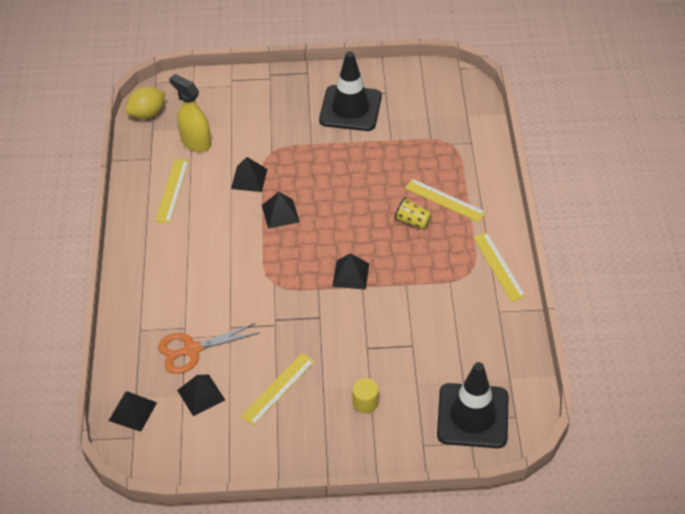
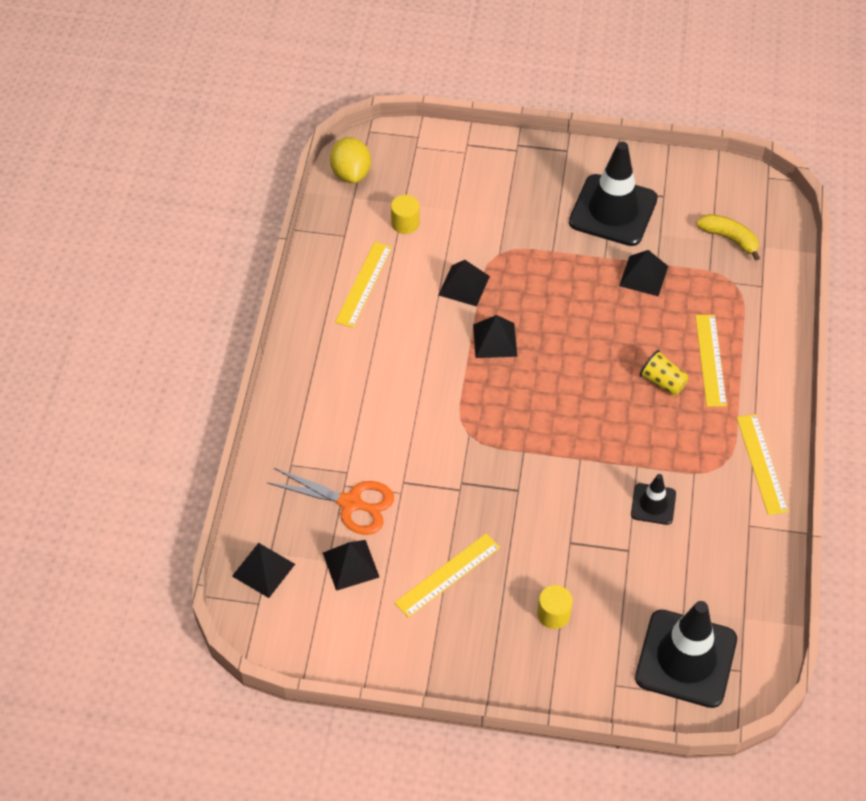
camera: 10 degrees right, 5 degrees up
yellow lemon [125,86,166,119] -> yellow lemon turned 75 degrees counterclockwise [330,137,371,183]
orange scissors [158,323,260,374] -> orange scissors turned 150 degrees counterclockwise [267,468,394,535]
yellow spray bottle [169,74,211,152] -> yellow cylinder [391,195,420,234]
black pyramid [332,253,369,290] -> black pyramid moved to [619,250,668,296]
yellow ruler [405,179,486,222] -> yellow ruler turned 45 degrees clockwise [695,315,727,407]
none -> black traffic cone [631,474,676,525]
none -> yellow banana [696,214,760,261]

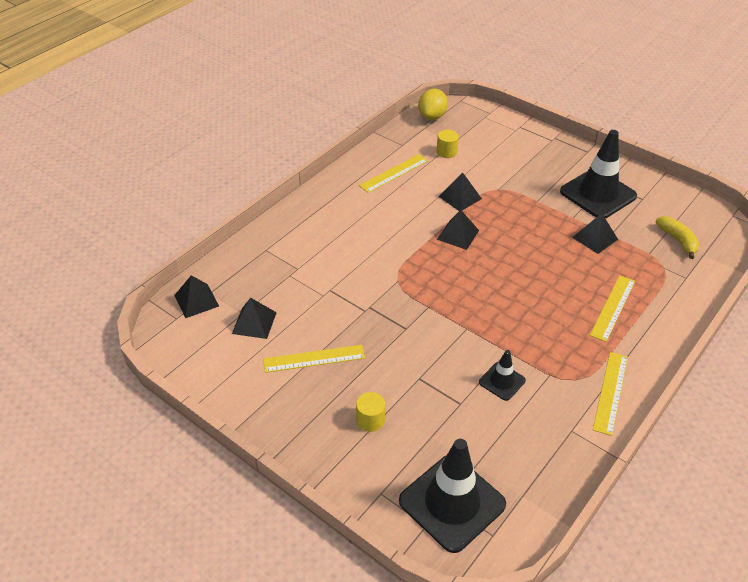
camera: 30 degrees right, 10 degrees down
orange scissors [267,468,394,535] -> none
yellow cup [640,350,689,396] -> none

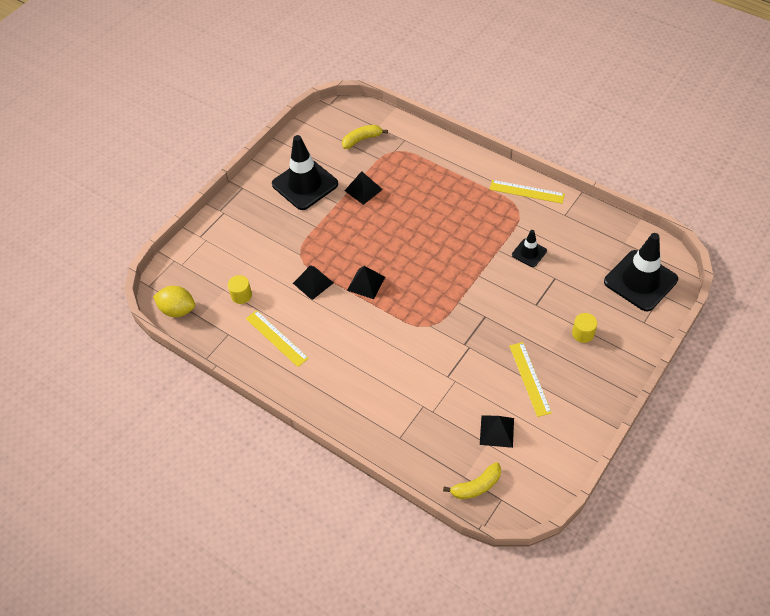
camera: 90 degrees left, 10 degrees up
black pyramid [174,276,219,318] -> yellow banana [443,462,501,499]
yellow ruler [590,275,635,342] -> none

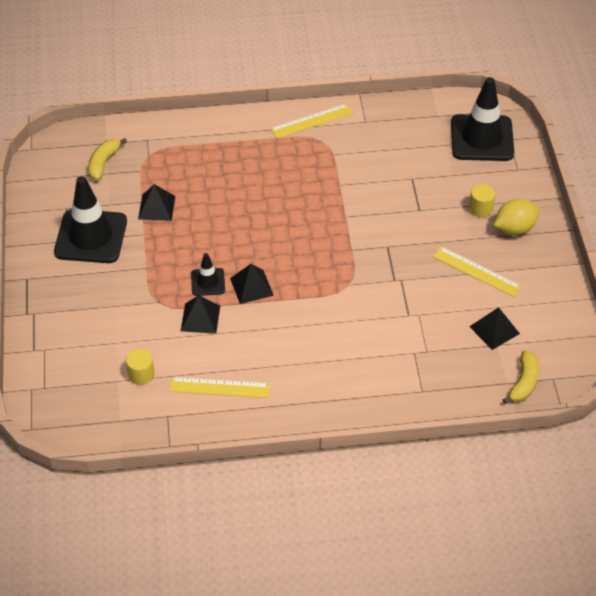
camera: 45 degrees left, 5 degrees down
yellow lemon [153,286,195,317] -> yellow lemon moved to [494,199,540,235]
black traffic cone [512,230,547,267] -> black traffic cone moved to [191,253,225,296]

